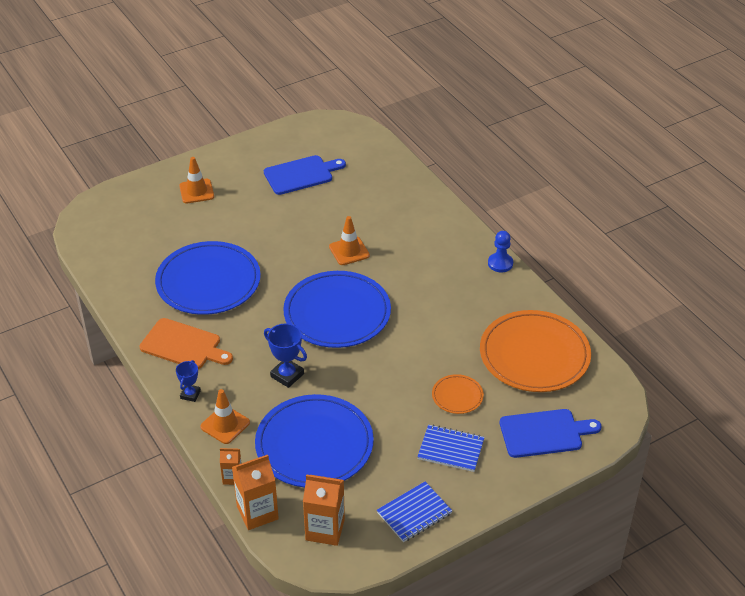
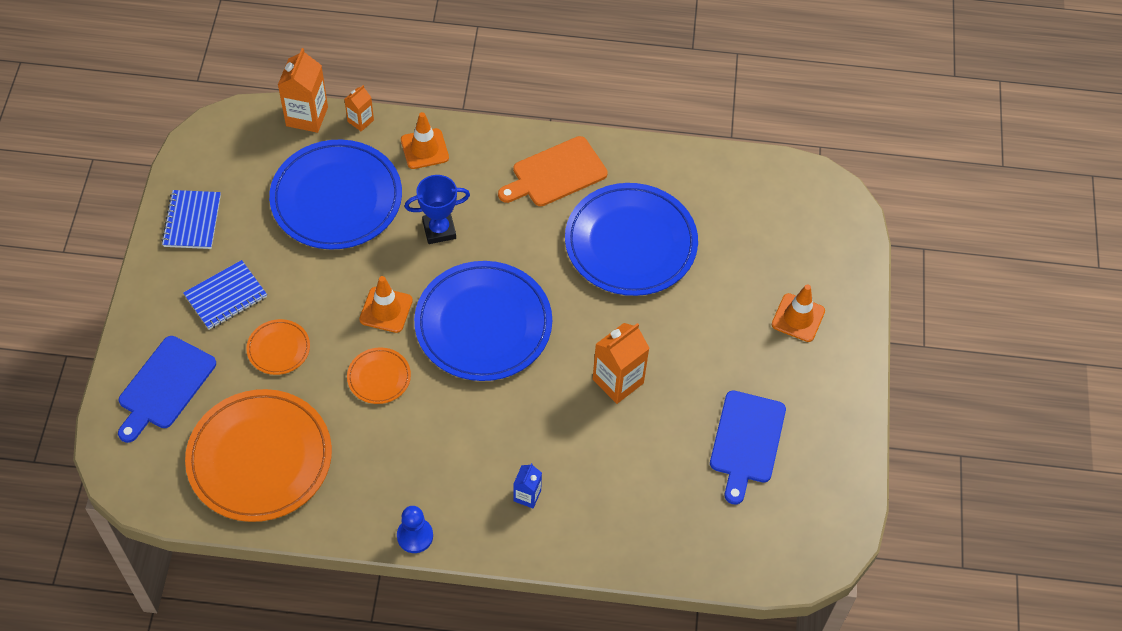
camera: 125 degrees right, 15 degrees up
blue trophy [176,360,201,402] -> none
orange carton [303,474,345,546] -> orange carton moved to [593,323,649,404]
orange traffic cone [329,216,370,265] -> orange traffic cone moved to [359,276,413,333]
none -> orange plate [347,347,411,404]
none -> blue carton [513,463,542,508]

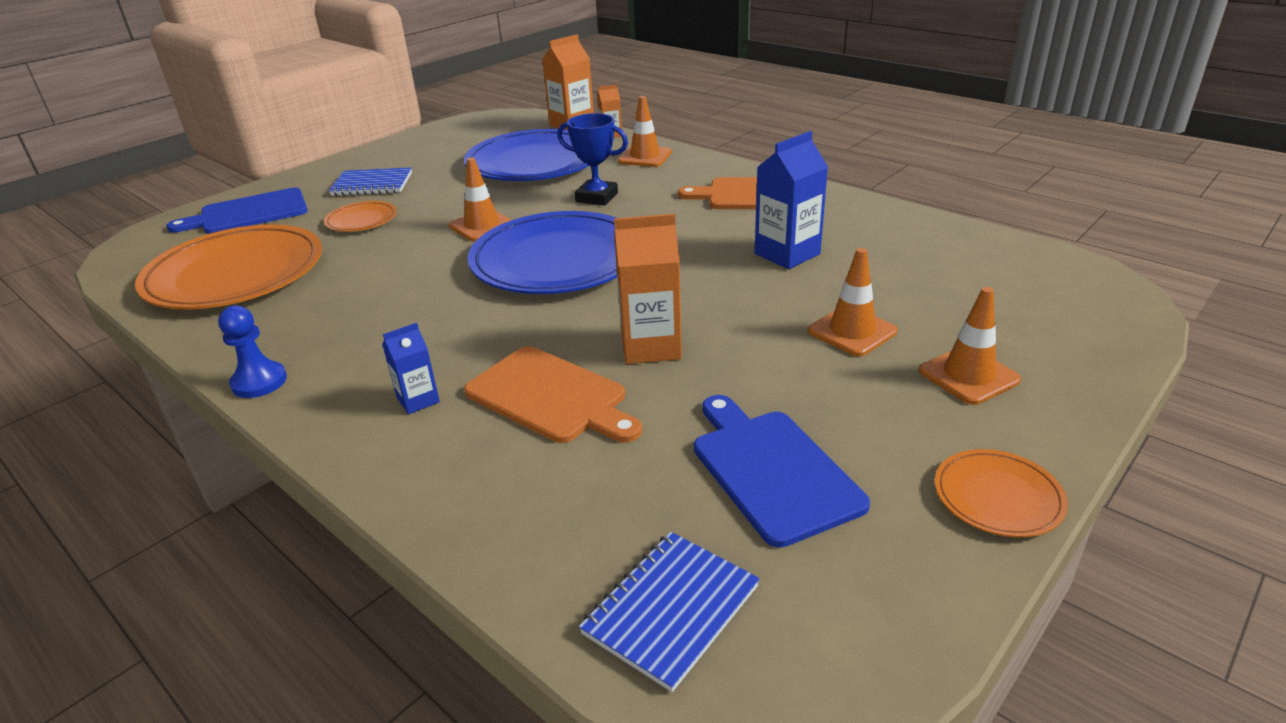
camera: 40 degrees right, 25 degrees down
blue notebook [161,190,221,249] -> blue notebook moved to [579,532,760,692]
orange plate [347,347,411,404] -> orange plate moved to [935,449,1068,537]
blue plate [565,183,698,296] -> blue carton [755,131,828,269]
blue cutting board [710,390,786,505] -> blue cutting board turned 105 degrees clockwise [694,395,870,548]
none -> orange cutting board [464,346,642,443]
none -> orange traffic cone [808,248,898,356]

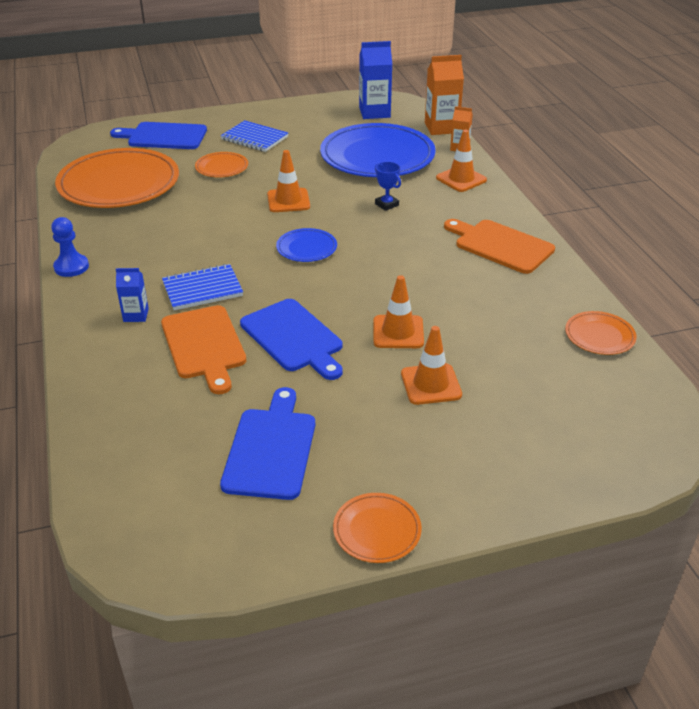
camera: 30 degrees right, 5 degrees up
blue plate [468,211,617,294] -> blue plate [276,228,337,262], size x0.45
blue trophy [557,113,628,205] -> blue trophy [375,162,401,211], size x0.65
blue notebook [579,532,760,692] -> blue notebook moved to [162,264,243,310]
orange carton [614,214,682,364] -> blue cutting board [240,299,343,380]
blue carton [755,131,828,269] -> blue carton moved to [359,41,392,119]
orange traffic cone [919,287,1021,405] -> orange traffic cone moved to [374,275,424,348]
none -> orange plate [565,311,637,355]

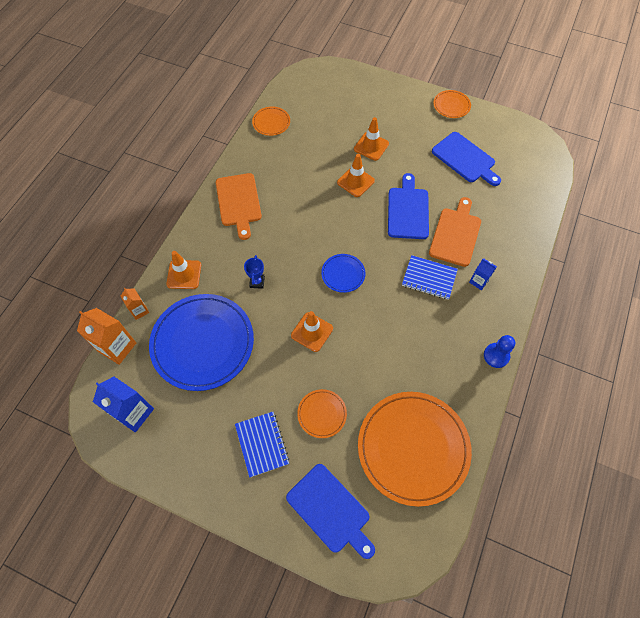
camera: 140 degrees left, 25 degrees up
blue cutting board [220,387,315,500] -> blue cutting board turned 90 degrees counterclockwise [432,132,501,186]

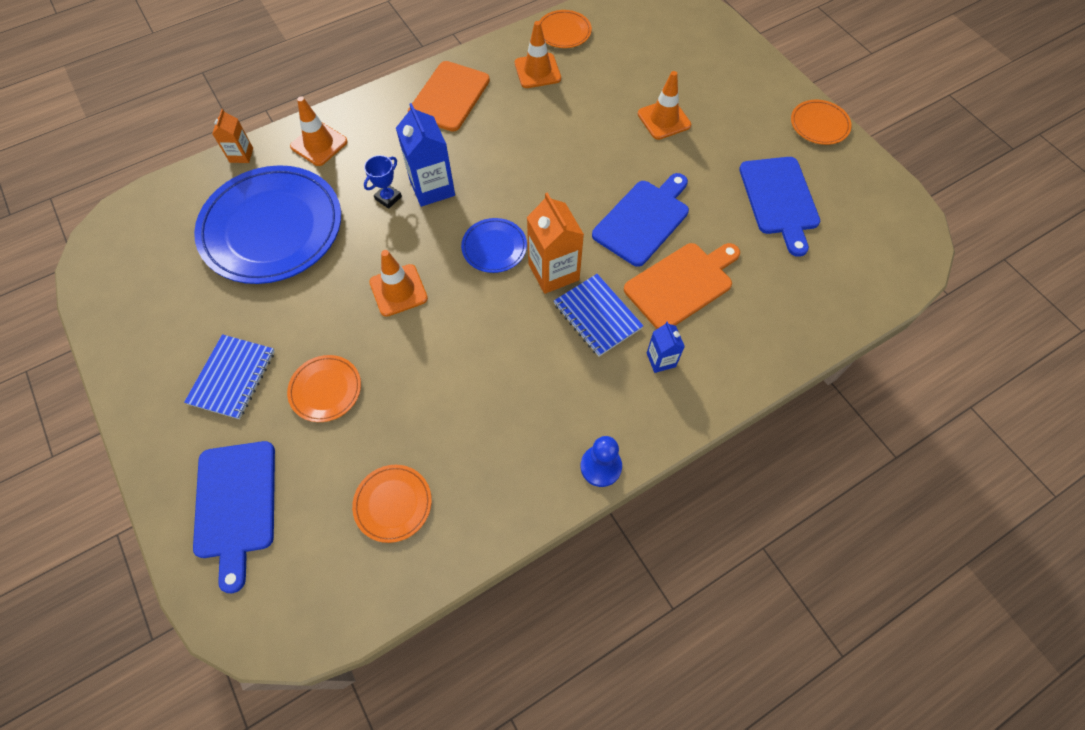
camera: 35 degrees right, 0 degrees up
orange carton [77,308,136,365] -> orange carton moved to [527,193,584,294]
blue carton [93,377,154,433] -> blue carton moved to [396,103,455,207]
orange traffic cone [337,154,375,197] -> orange traffic cone moved to [515,21,561,88]
orange plate [358,392,472,507] -> orange plate [352,465,432,543], size x0.45

